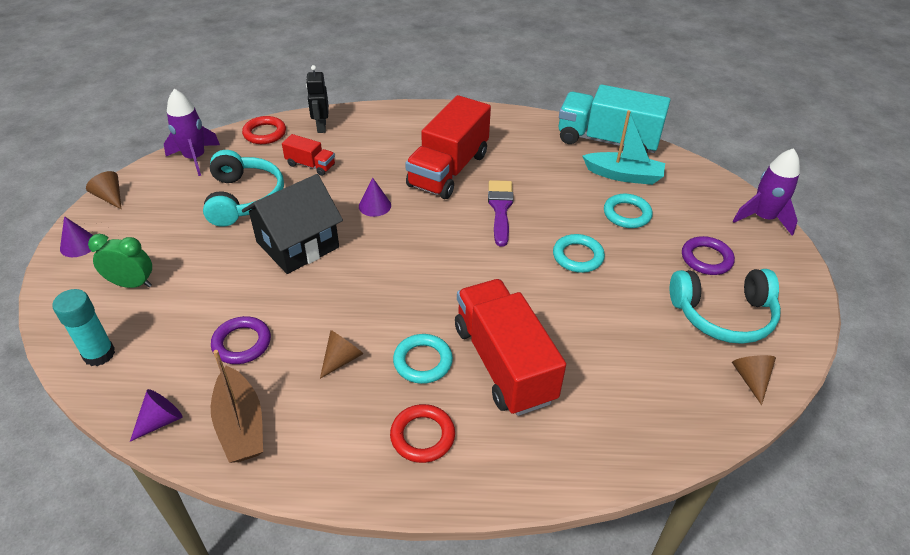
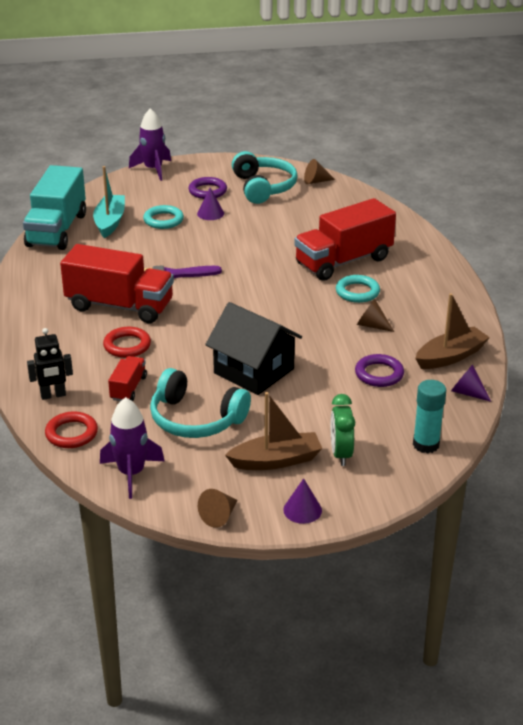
camera: 100 degrees left, 10 degrees down
turquoise headphones [203,150,284,227] -> turquoise headphones turned 135 degrees counterclockwise [150,368,251,438]
purple cone [359,177,391,217] -> purple cone moved to [197,188,224,220]
red ring [390,404,455,463] -> red ring moved to [103,327,151,358]
turquoise ring [553,234,605,273] -> none
none -> brown boat [225,392,323,470]

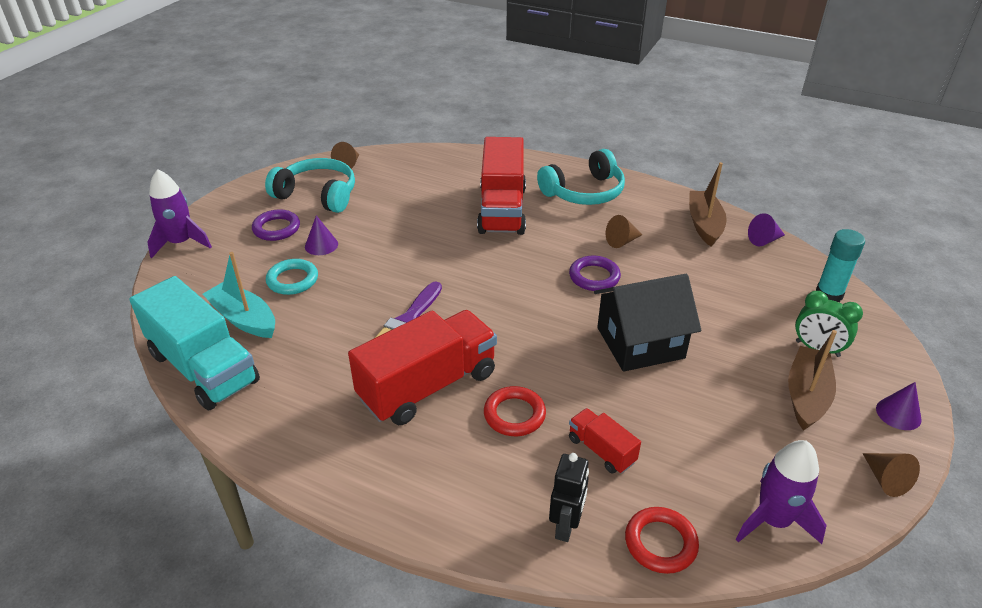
camera: 55 degrees left, 5 degrees up
turquoise headphones [150,368,251,438] -> turquoise headphones moved to [537,149,625,205]
turquoise ring [336,275,380,303] -> none
purple ring [355,354,404,387] -> purple ring moved to [569,256,621,291]

